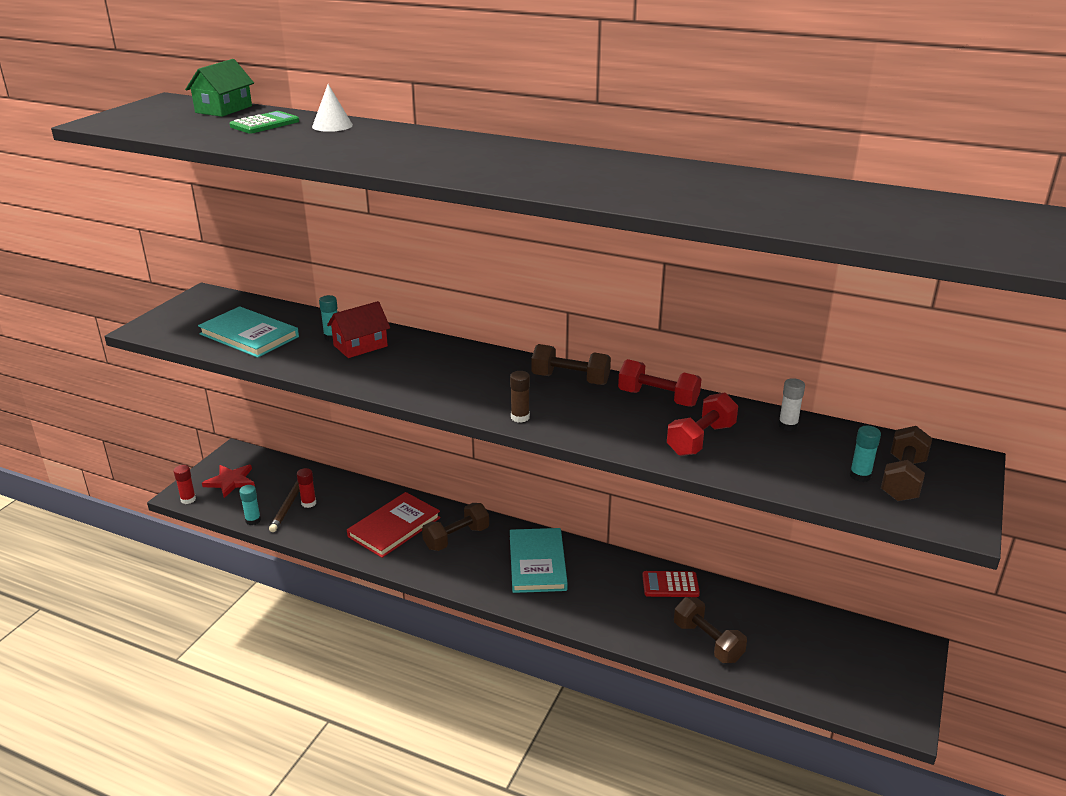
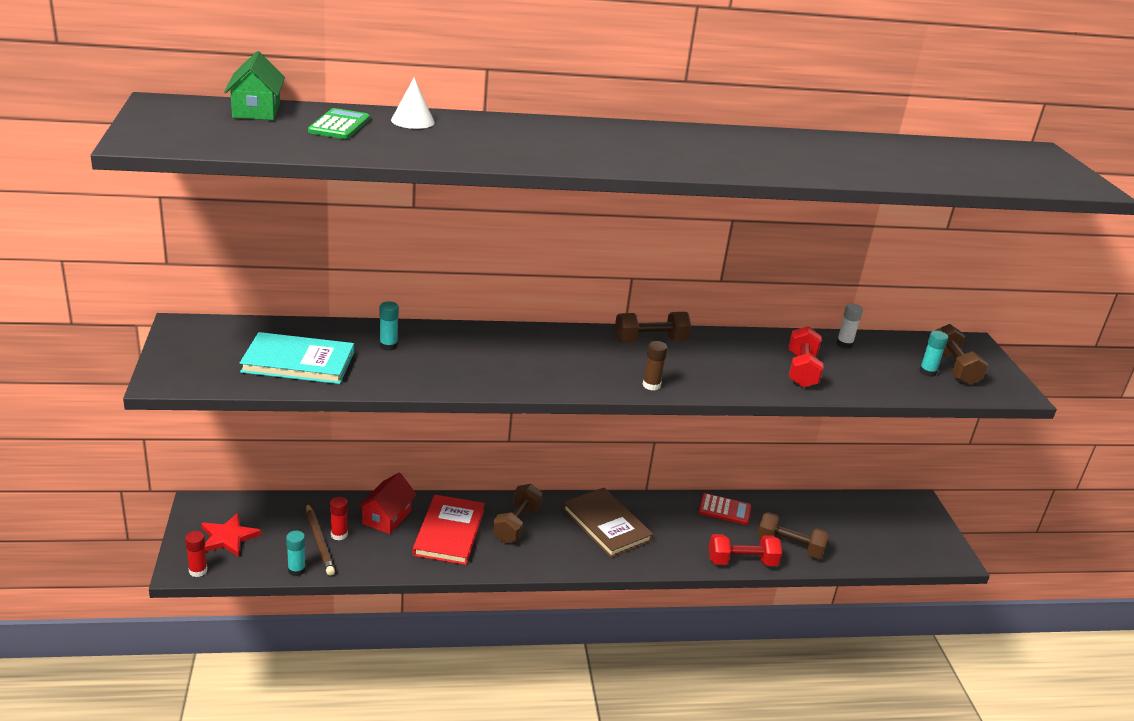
camera: 35 degrees left, 0 degrees up
red house [327,301,390,358] -> red house moved to [357,473,417,534]
turquoise book [510,528,568,593] -> brown book [563,488,653,558]
red dumbbell [618,359,701,407] -> red dumbbell moved to [709,534,782,566]
red calculator [642,571,700,597] -> red calculator turned 135 degrees counterclockwise [699,493,751,525]

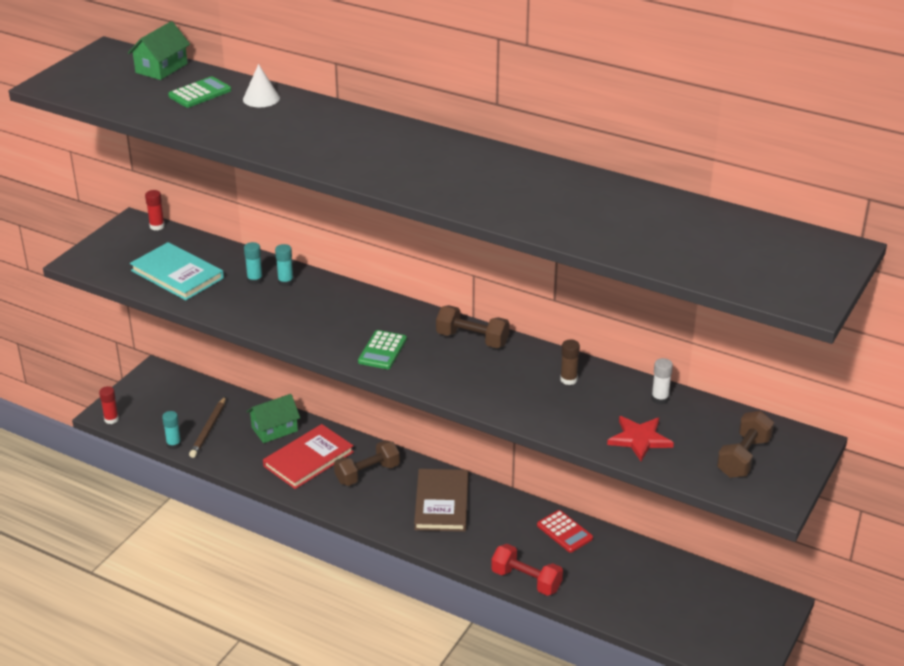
camera: 40 degrees right, 5 degrees up
red star [201,513,262,557] -> red star moved to [607,416,674,461]
red glue stick [330,497,348,540] -> red glue stick moved to [145,190,165,230]
red house [357,473,417,534] -> green house [247,394,300,443]
brown glue stick [643,341,668,390] -> brown glue stick moved to [560,340,580,385]
brown dumbbell [757,512,829,559] -> none
red dumbbell [789,326,823,388] -> none
turquoise glue stick [919,331,948,377] -> turquoise glue stick moved to [275,244,294,287]
none -> green calculator [358,330,407,369]

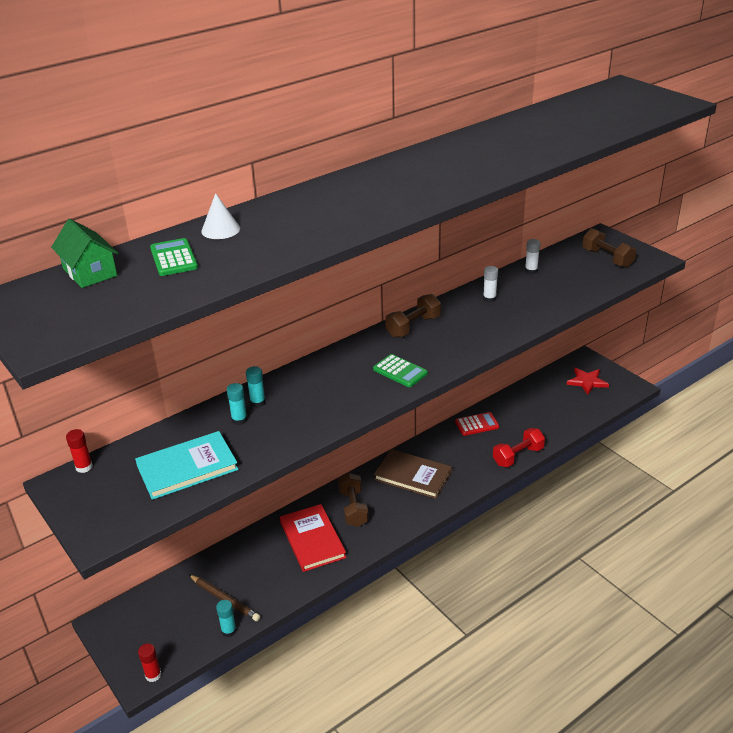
camera: 65 degrees left, 0 degrees up
green house [247,394,300,443] -> none
brown glue stick [560,340,580,385] -> white glue stick [483,266,498,302]
red star [607,416,674,461] -> red star moved to [567,368,609,395]

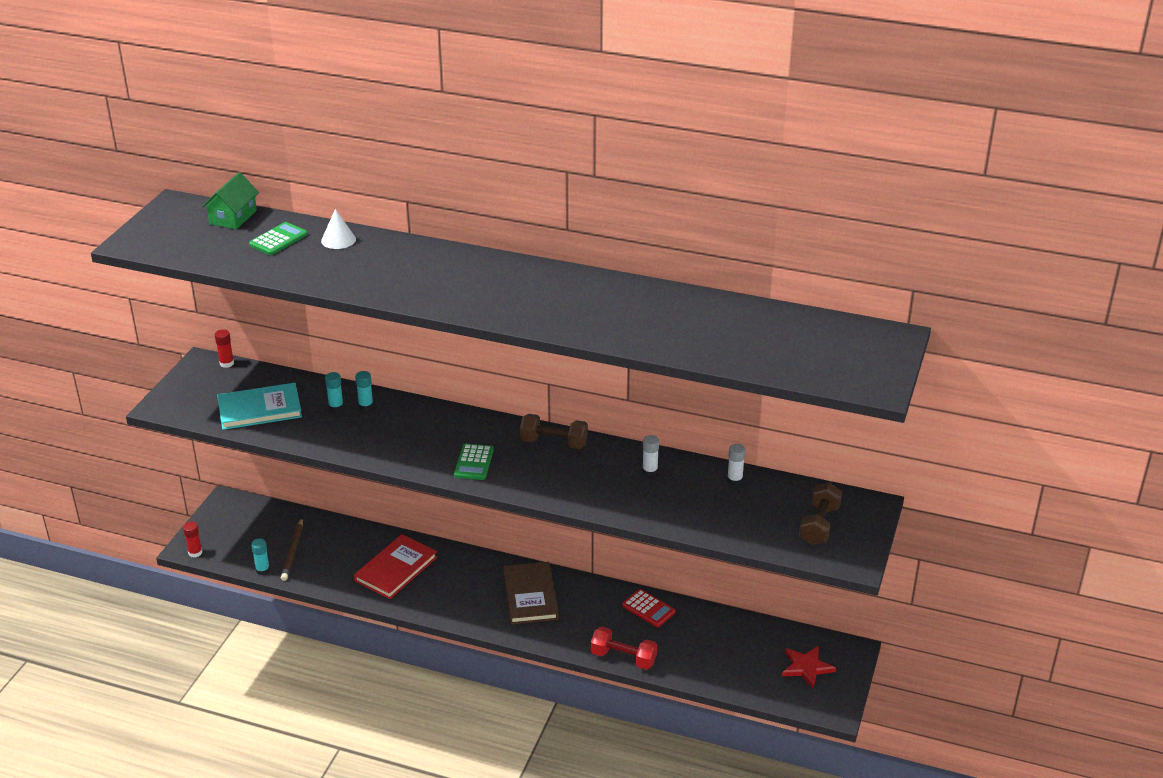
camera: 55 degrees right, 0 degrees up
turquoise book [135,431,238,500] -> turquoise book turned 45 degrees counterclockwise [217,383,302,430]
brown dumbbell [338,472,369,527] -> none

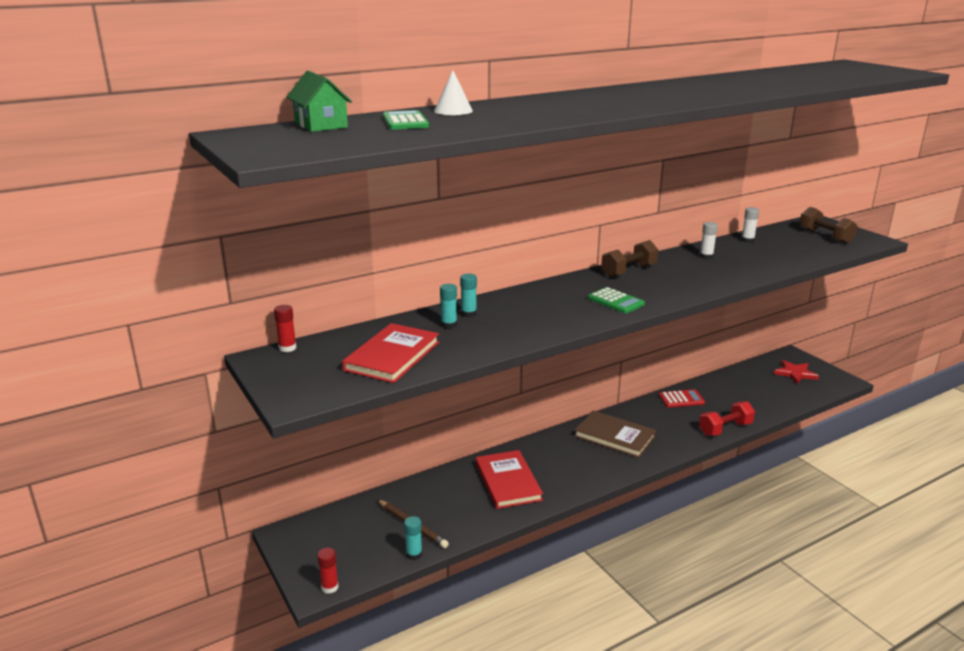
camera: 50 degrees left, 10 degrees down
turquoise book [217,383,302,430] -> red book [342,323,439,383]

